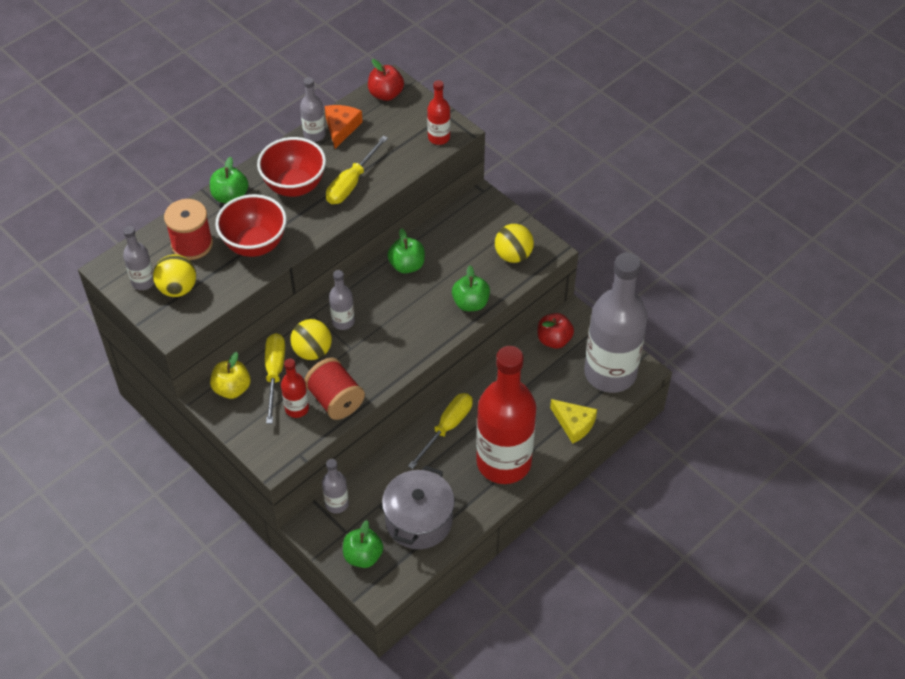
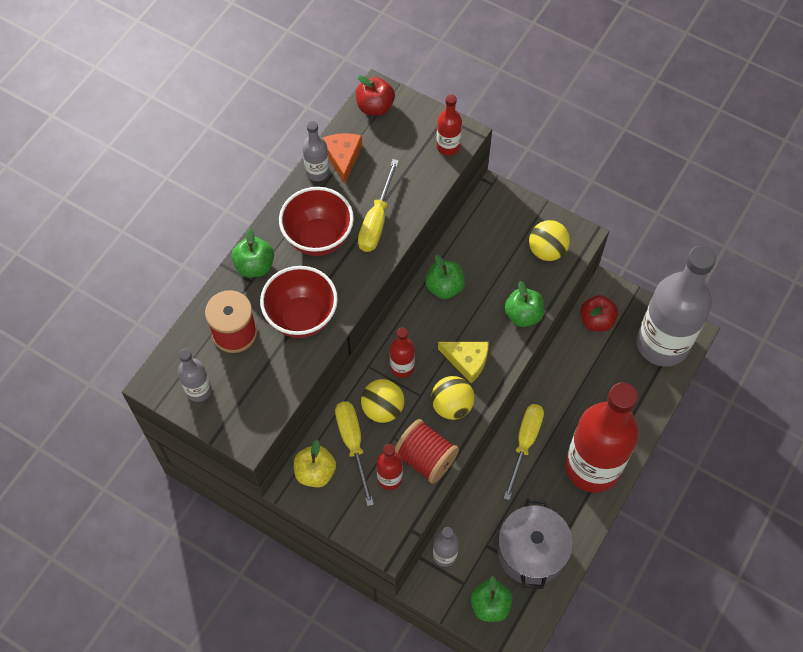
camera: 15 degrees left, 10 degrees up
yellow ball [153,255,196,297] -> yellow ball moved to [431,376,475,420]
grey bottle [329,270,355,330] -> red bottle [390,328,415,378]
yellow cheese [550,399,597,444] -> yellow cheese moved to [438,342,489,384]

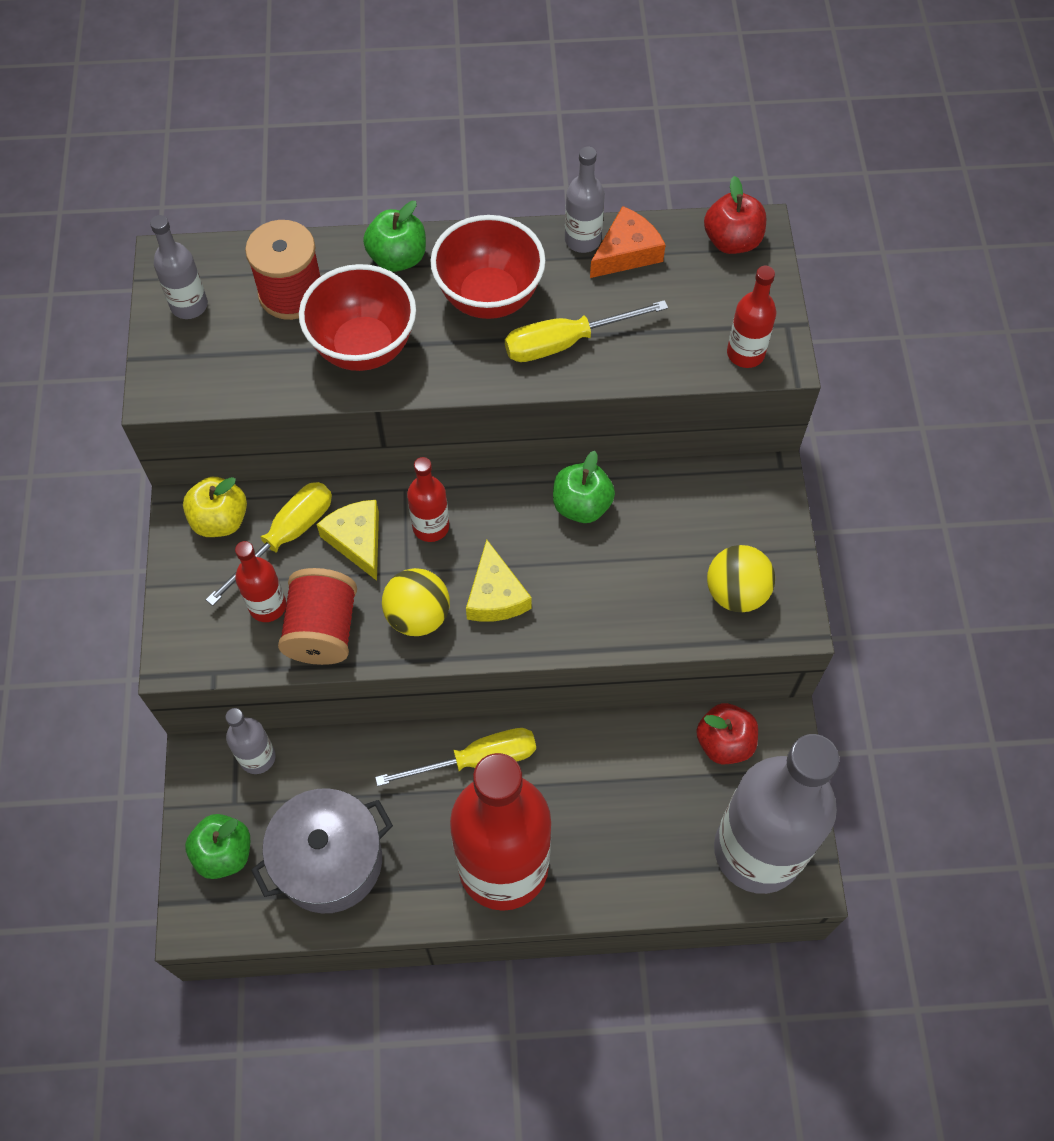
camera: 55 degrees right, 0 degrees up
yellow ball [361,379,404,423] -> yellow cheese [316,500,379,581]
green apple [504,281,544,327] -> none

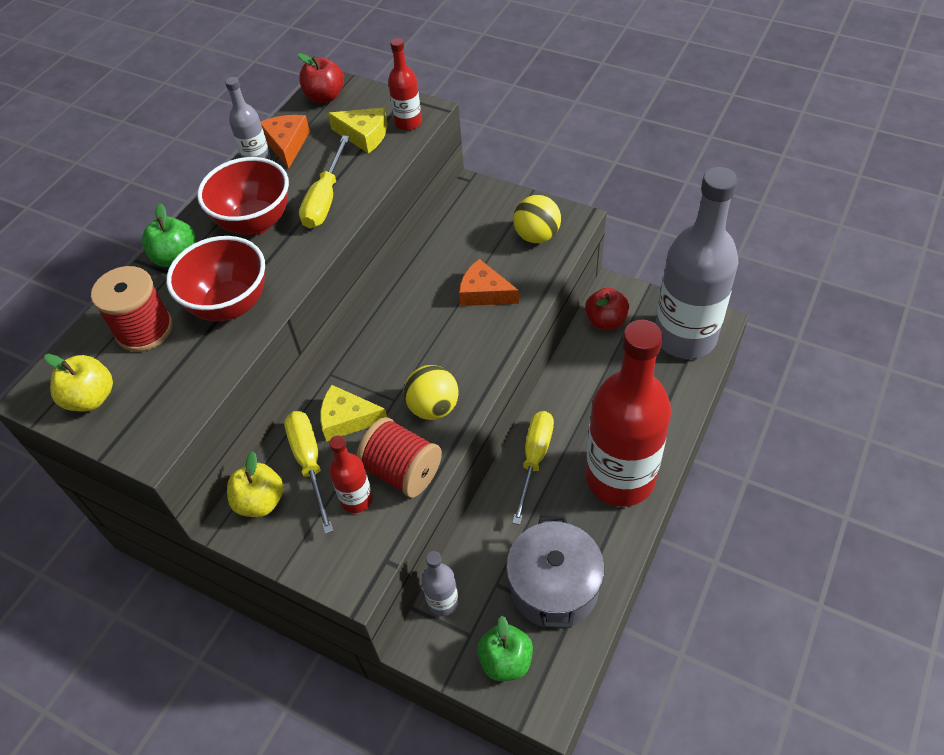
camera: 55 degrees left, 10 degrees down
grey bottle [150,215,208,319] -> yellow apple [45,354,113,412]
red bottle [407,457,449,542] -> none
yellow cheese [466,539,532,622] -> yellow cheese moved to [328,107,387,154]
green apple [553,451,615,523] -> none
none -> orange cheese [459,259,519,306]

